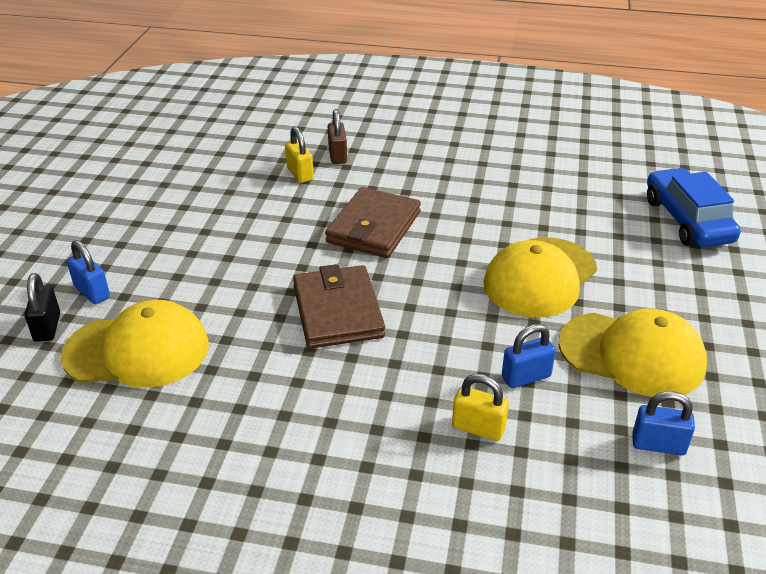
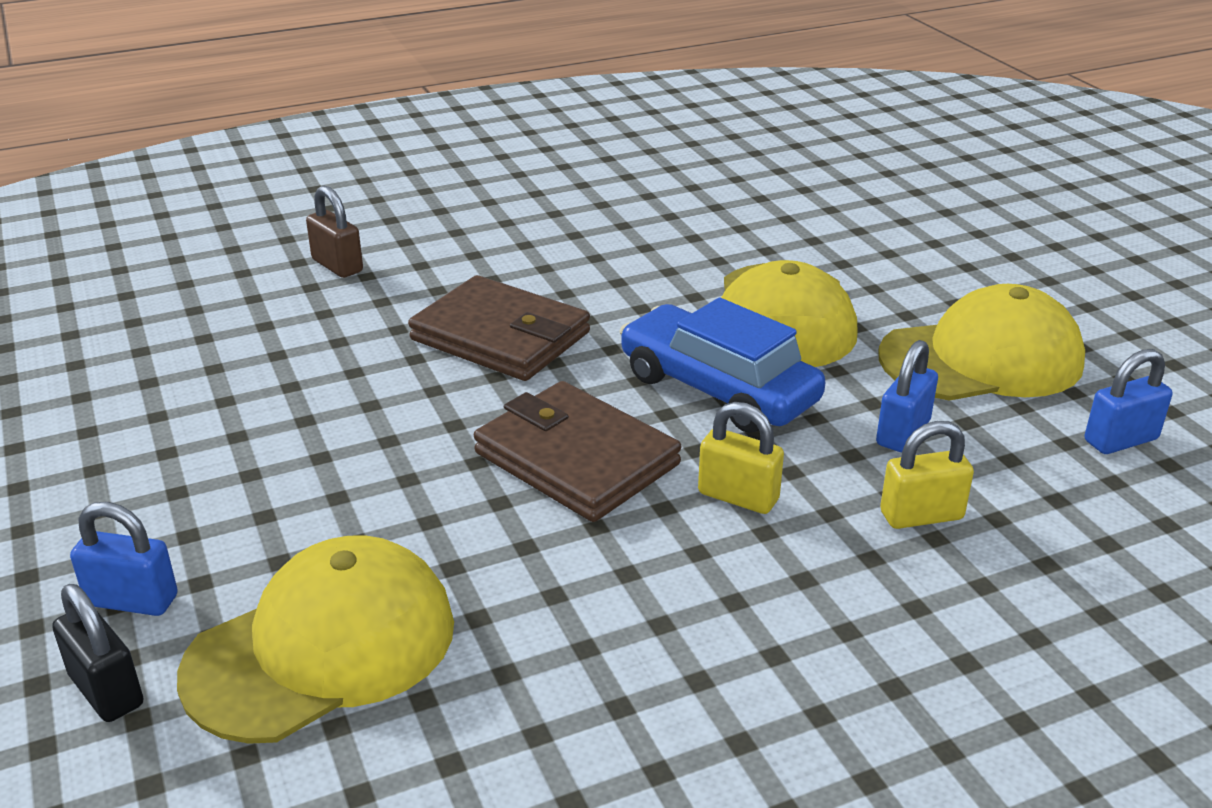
camera: 35 degrees left, 5 degrees down
yellow padlock [285,127,314,183] -> yellow padlock moved to [698,402,784,514]
brown wallet [325,187,421,258] -> brown wallet turned 45 degrees counterclockwise [408,275,590,381]
blue car [647,168,741,247] -> blue car moved to [620,297,826,433]

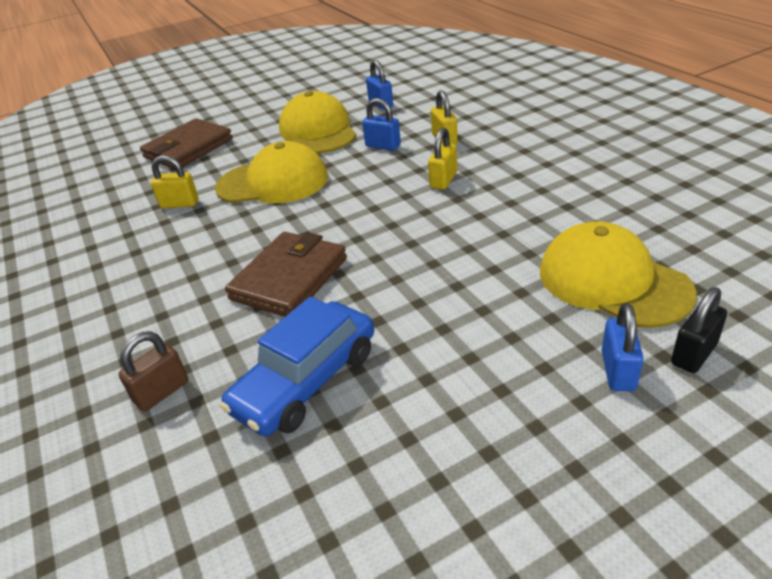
camera: 90 degrees left, 5 degrees up
brown wallet [474,381,681,522] -> brown wallet moved to [140,118,233,169]
blue car [620,297,826,433] -> blue car moved to [220,296,374,436]
none -> yellow padlock [151,155,198,208]

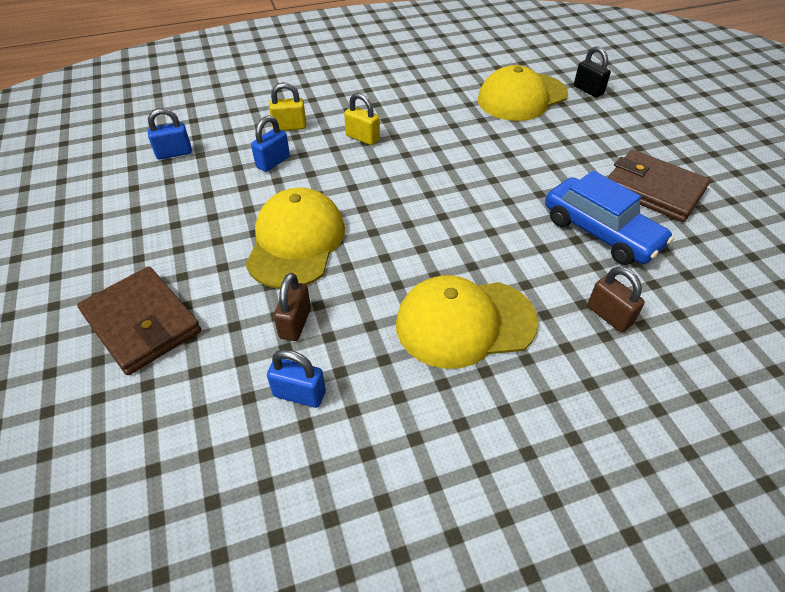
camera: 85 degrees left, 10 degrees up
yellow padlock [151,155,198,208] -> brown padlock [273,273,311,341]
brown wallet [225,232,347,317] -> brown wallet moved to [607,150,710,222]
yellow cap [279,91,356,154] -> yellow cap moved to [396,275,538,369]
blue padlock [602,303,644,391] -> blue padlock moved to [267,349,326,408]

